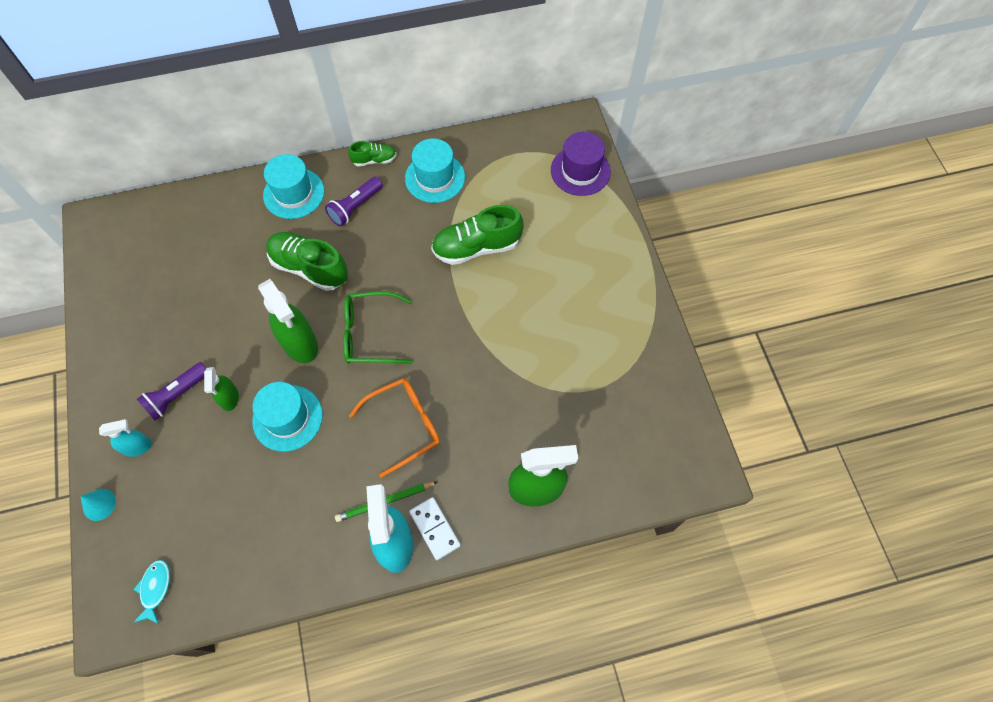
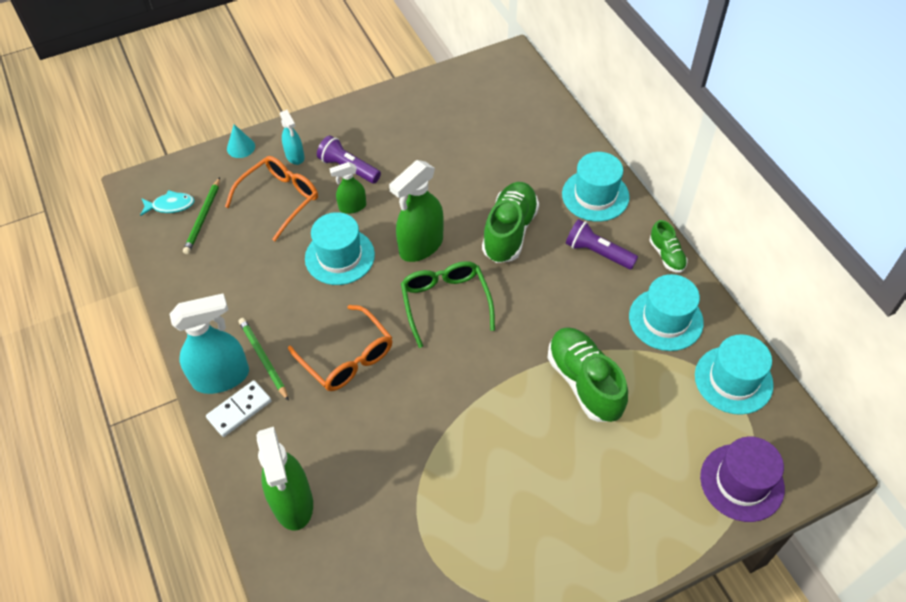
camera: 80 degrees right, 10 degrees down
none -> green pencil [183,177,220,254]
none -> orange glasses [225,156,318,241]
none -> turquoise hat [695,334,774,415]

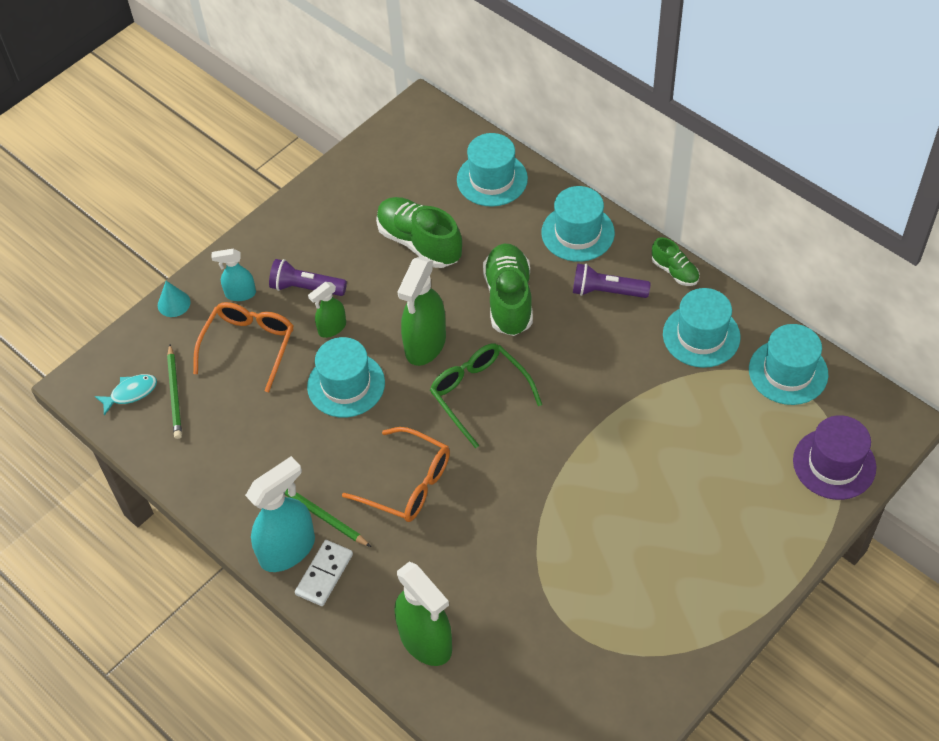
camera: 20 degrees left, 0 degrees up
turquoise spray bottle [280,110,304,165] -> turquoise spray bottle turned 135 degrees clockwise [212,249,256,301]
green shoe [547,327,628,422] -> green shoe moved to [376,197,462,268]
none -> turquoise hat [457,133,528,207]

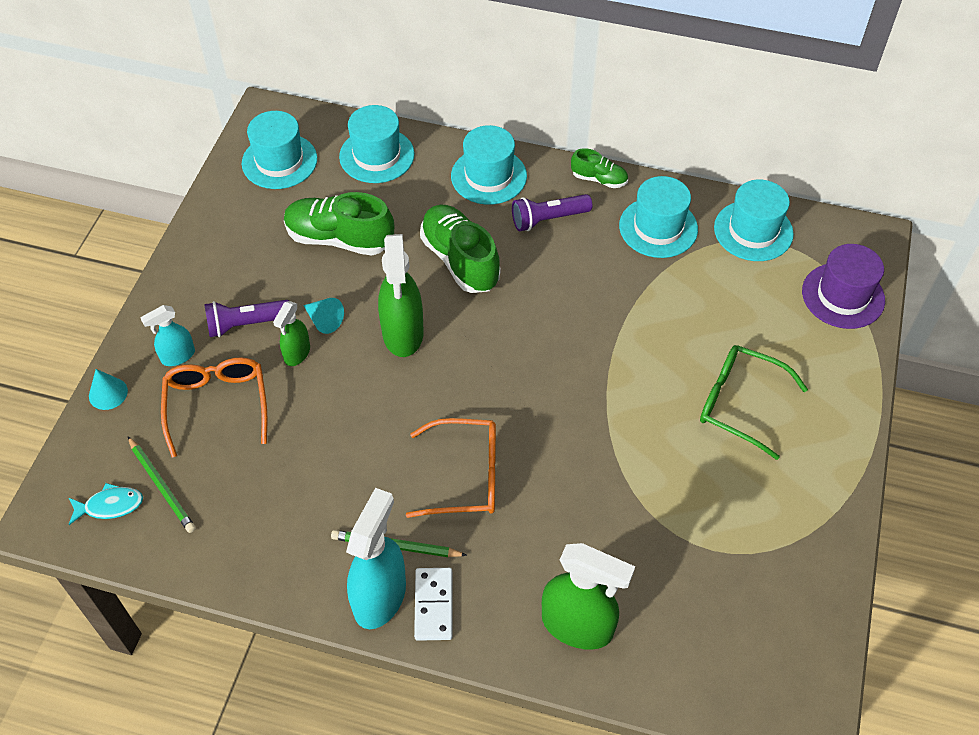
camera: 30 degrees left, 0 degrees up
turquoise fish [94,374,157,416] -> turquoise fish turned 45 degrees clockwise [68,483,143,525]
turquoise hat [307,337,385,418] -> turquoise hat moved to [242,111,317,189]
green glasses [430,344,542,448] -> green glasses moved to [700,345,808,460]
none -> turquoise cone [303,298,344,334]

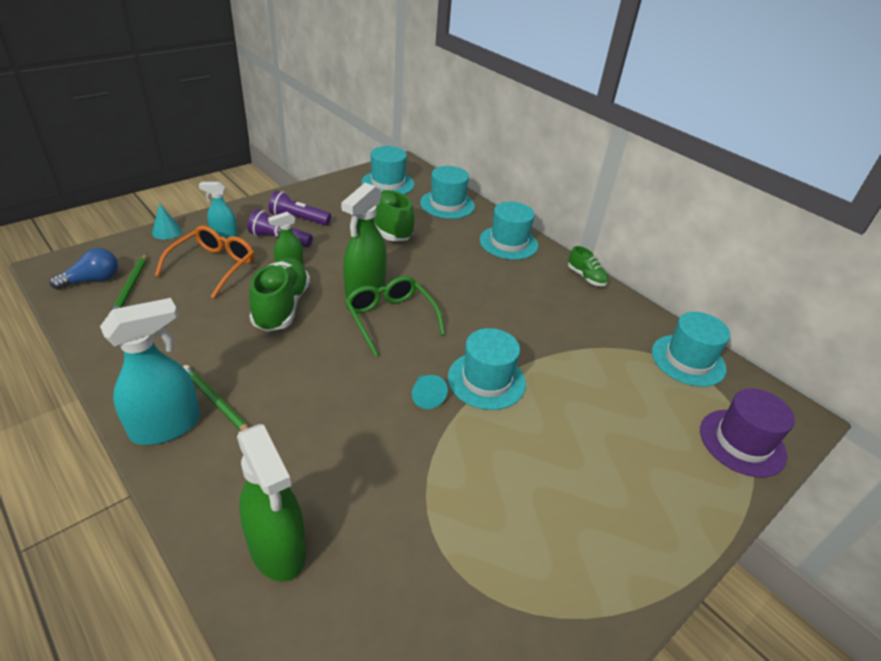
camera: 30 degrees right, 15 degrees down
turquoise fish [68,483,143,525] -> blue light bulb [50,248,118,290]
turquoise cone [303,298,344,334] -> turquoise cone moved to [412,375,448,409]
orange glasses [406,418,496,518] -> none
white domino [414,568,452,641] -> none
green shoe [420,204,500,293] -> green shoe moved to [249,257,310,332]
purple flashlight [512,194,592,231] -> purple flashlight moved to [269,191,331,225]
turquoise hat [619,176,698,258] -> turquoise hat moved to [448,328,526,410]
green glasses [700,345,808,460] -> green glasses moved to [345,276,445,356]

